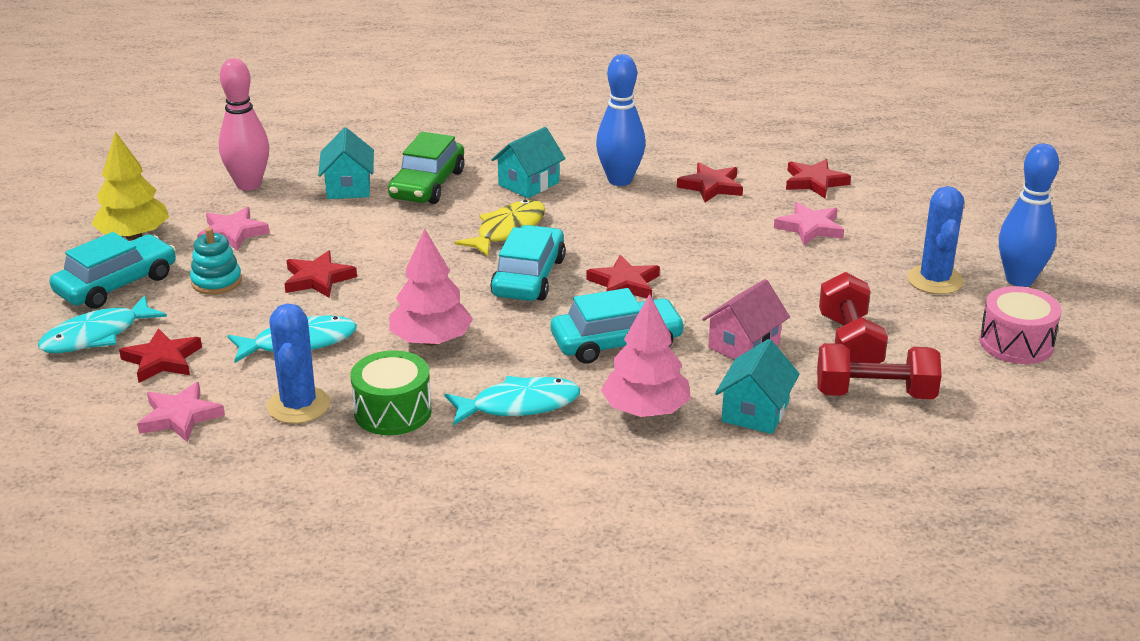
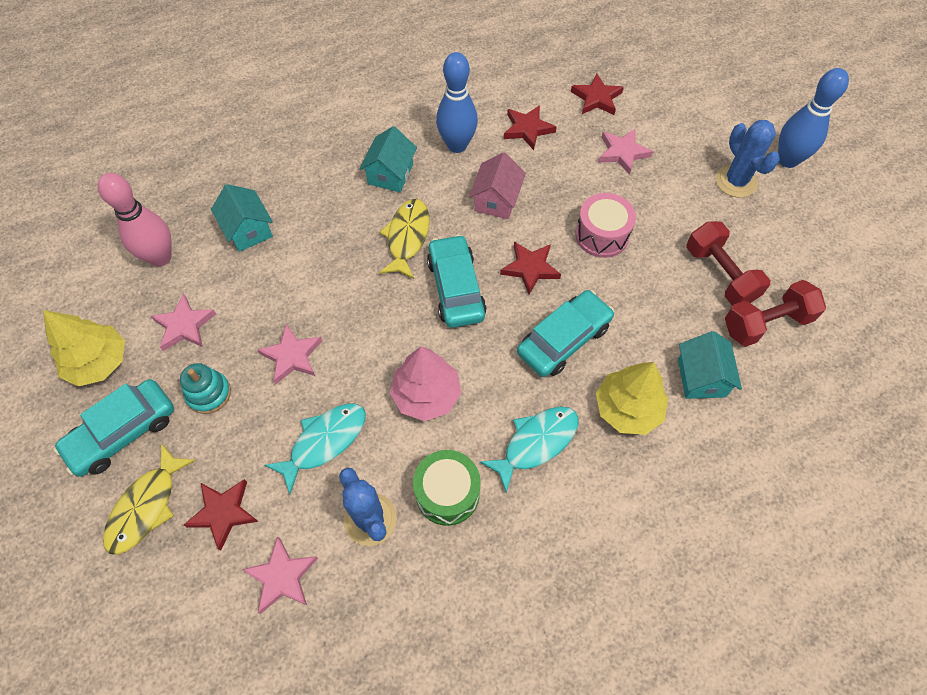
camera: 25 degrees left, 30 degrees up
turquoise fish [38,295,167,353] -> yellow fish [103,443,196,555]
turquoise car [50,232,176,309] -> turquoise car turned 150 degrees counterclockwise [54,379,174,477]
red star [284,250,357,298] -> pink star [257,324,322,384]
green car [388,132,464,204] -> none
pink tree [601,294,691,417] -> yellow tree [596,362,668,435]
pink house [702,279,790,360] -> pink house moved to [469,152,526,219]
pink drum [979,286,1062,364] -> pink drum moved to [575,193,636,258]

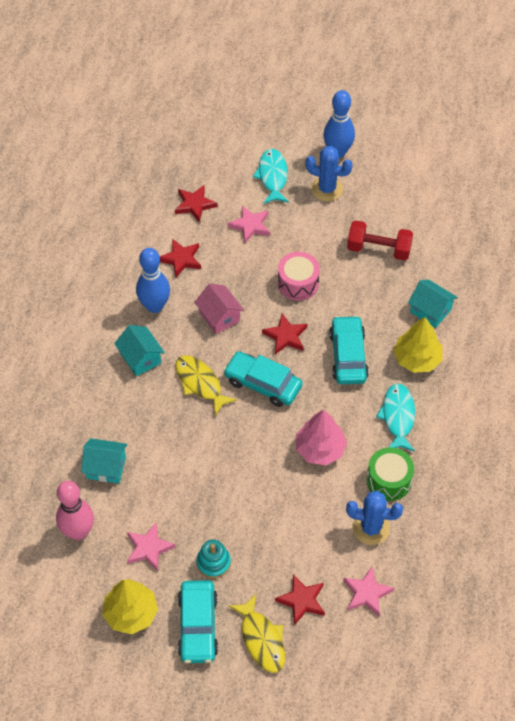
camera: 50 degrees left, 5 degrees down
pink star [257,324,322,384] -> none
turquoise fish [265,403,366,494] -> turquoise fish moved to [253,149,289,204]
red dumbbell [725,280,826,347] -> none

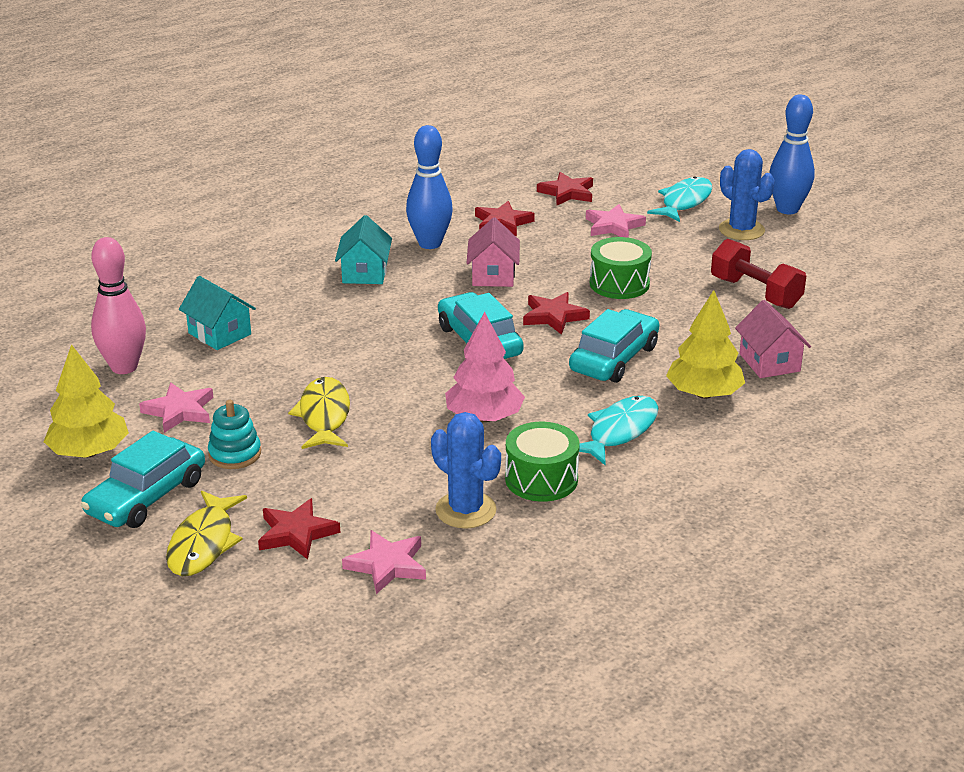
camera: 35 degrees right, 25 degrees down
yellow fish [175,355,237,416] -> yellow fish moved to [288,377,350,449]
pink drum [278,252,320,301] -> green drum [590,237,652,299]
turquoise house [408,279,458,328] -> pink house [735,300,811,378]

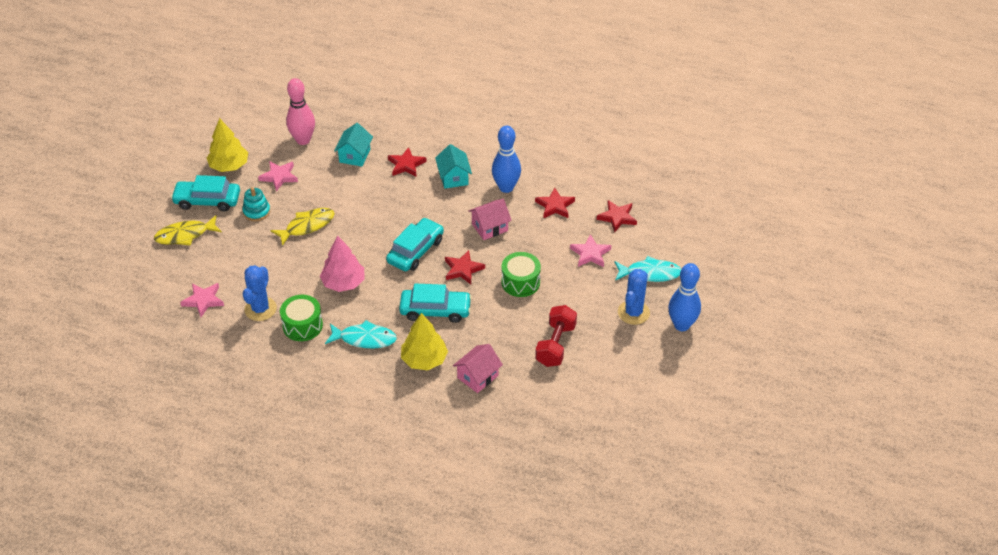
camera: 60 degrees right, 15 degrees up
red star [258,498,340,560] -> red star moved to [388,147,427,177]
turquoise house [335,215,392,284] -> turquoise house turned 75 degrees counterclockwise [435,144,472,189]

